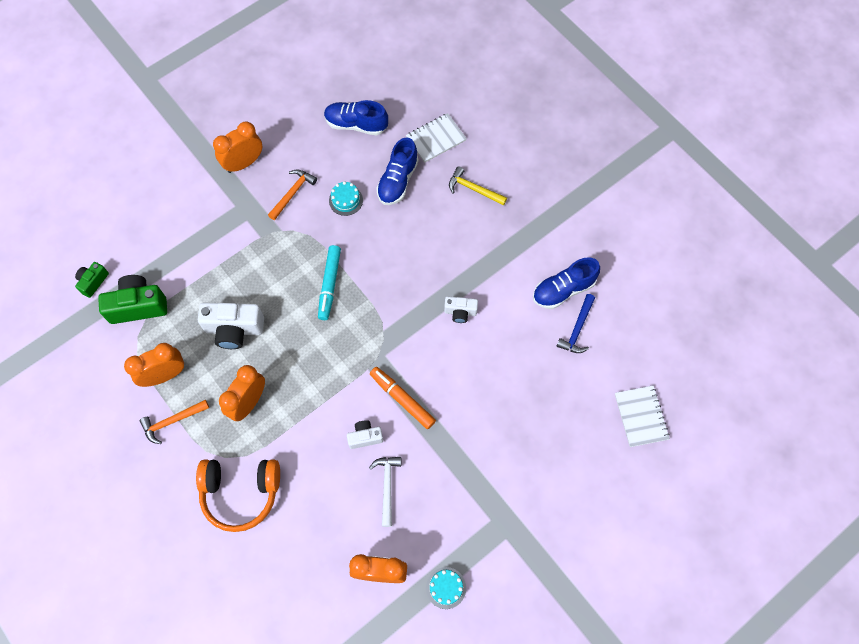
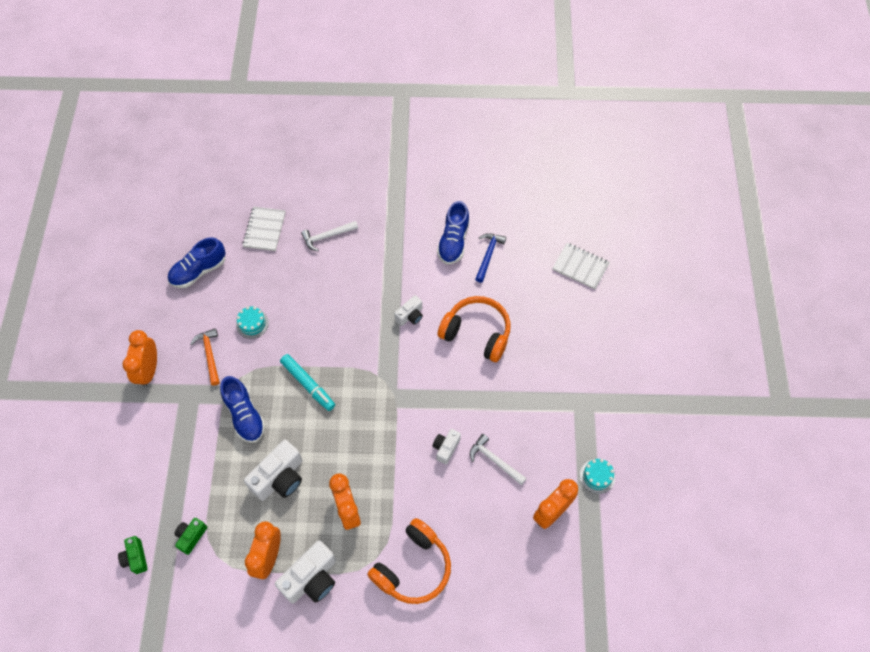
camera: 50 degrees left, 5 degrees down
green camera [98,275,167,324] -> green camera [174,518,207,555], size x0.56
orange hammer [139,400,209,444] -> white camera [275,540,336,603]
orange marker [370,367,436,429] -> none
blue shoe [376,137,419,205] -> blue shoe moved to [220,376,266,443]
yellow hammer [449,166,507,206] -> white hammer [301,221,358,251]
blue hammer [556,294,595,353] -> blue hammer turned 135 degrees counterclockwise [475,233,506,283]
none -> orange headphones [437,296,511,362]

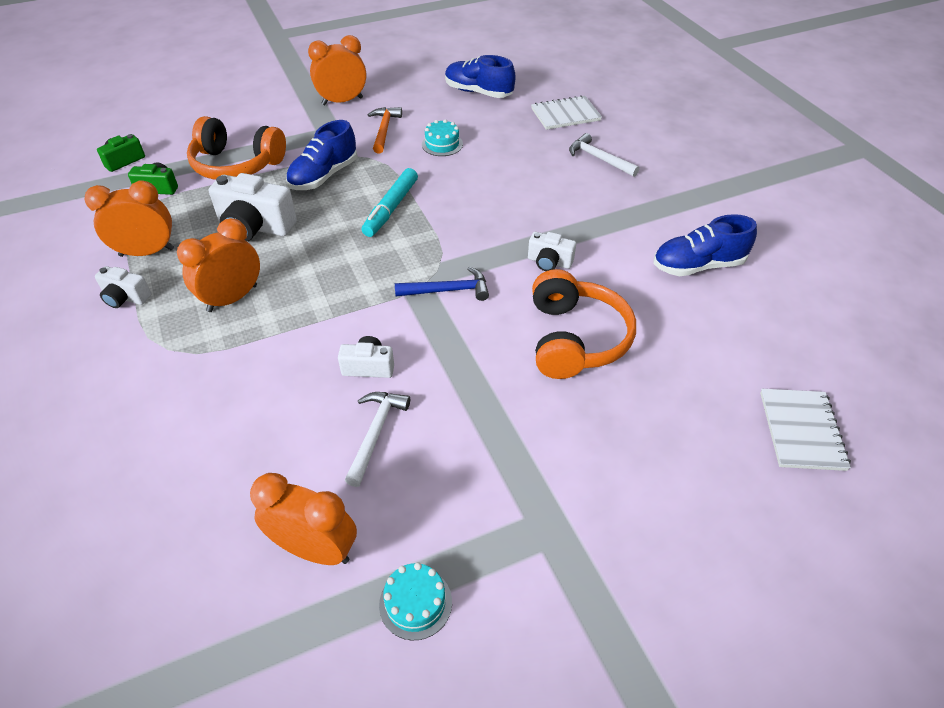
camera: 65 degrees right, 15 degrees down
orange hammer [191,328,220,386] -> orange hammer turned 45 degrees counterclockwise [368,107,402,153]
white camera [275,540,336,603] -> white camera [95,266,152,308], size x0.56
orange headphones [367,518,451,604] -> orange headphones moved to [187,116,286,180]
blue hammer [475,233,506,283] -> blue hammer moved to [395,267,489,301]

